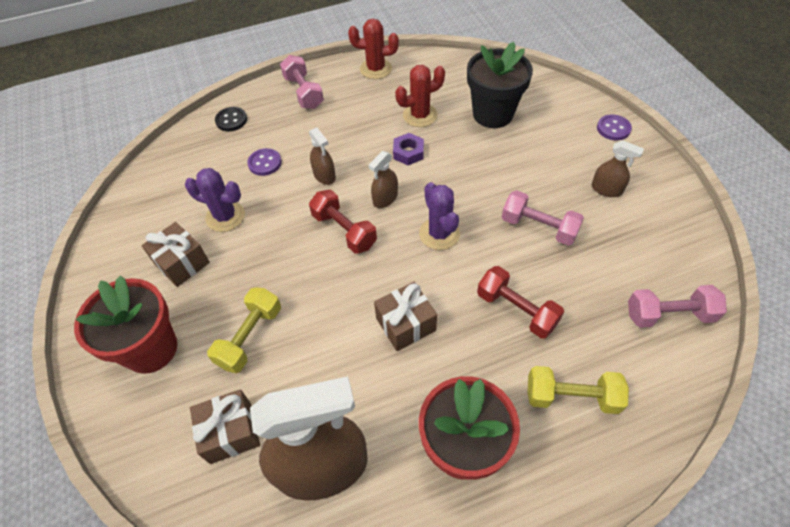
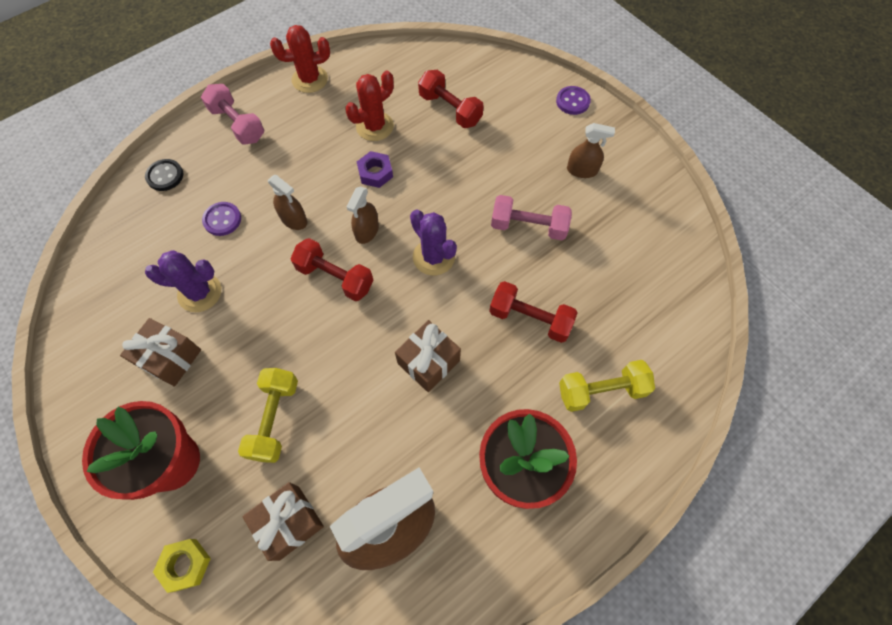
camera: 20 degrees left, 10 degrees up
black flower pot [467,42,533,128] -> red dumbbell [418,70,484,128]
pink dumbbell [628,285,727,328] -> none
none -> yellow nut [153,539,211,593]

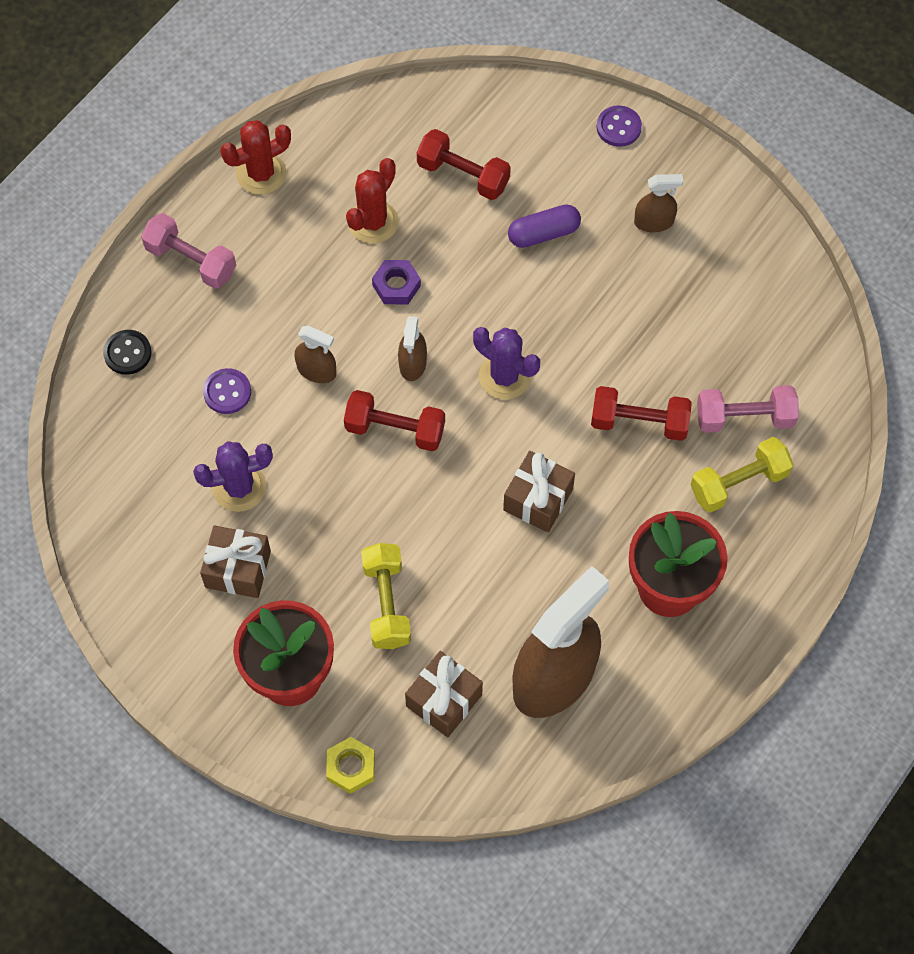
camera: 15 degrees left, 0 degrees up
pink dumbbell [491,195,572,240] -> pink dumbbell moved to [697,385,799,433]
none -> purple capsule [508,204,581,248]

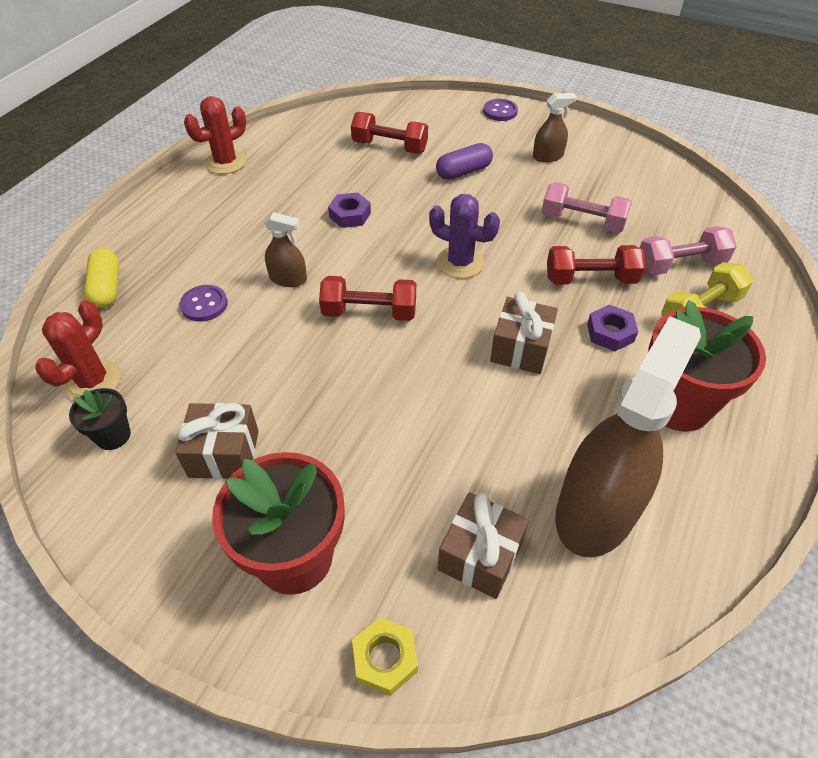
camera: 10 degrees left, 15 degrees down
black button [103,330,152,375] -> yellow capsule [84,248,119,308]
pink dumbbell [141,213,236,289] -> pink dumbbell moved to [541,182,632,233]
purple cactus [193,441,273,512] -> none
red cactus [346,158,399,244] -> red cactus moved to [35,300,121,401]
yellow dumbbell [361,543,411,649] -> none
brown spray bottle [398,316,427,381] -> none
none -> black flower pot [69,388,131,450]
none -> purple nut [587,304,638,351]

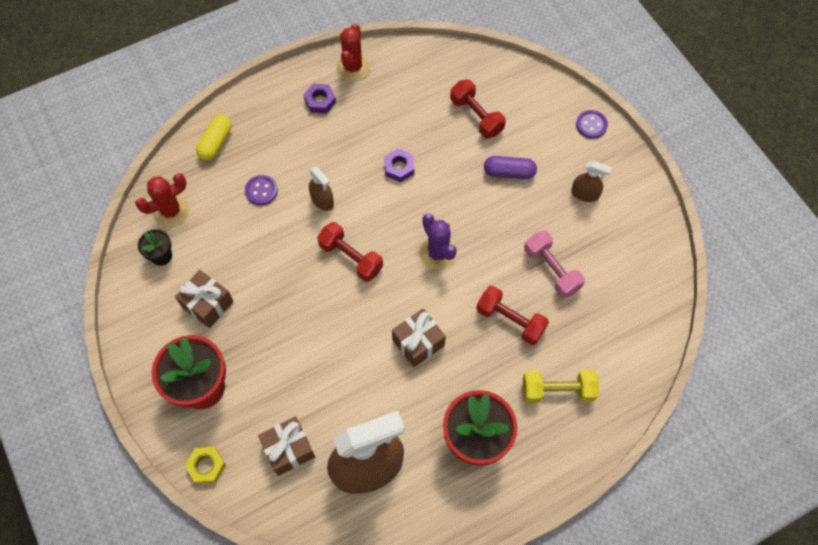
camera: 35 degrees right, 15 degrees up
red cactus [184,96,246,174] -> red cactus turned 75 degrees counterclockwise [336,24,370,81]
purple nut [587,304,638,351] -> purple nut moved to [303,84,336,114]
pink dumbbell [640,226,737,275] -> none

